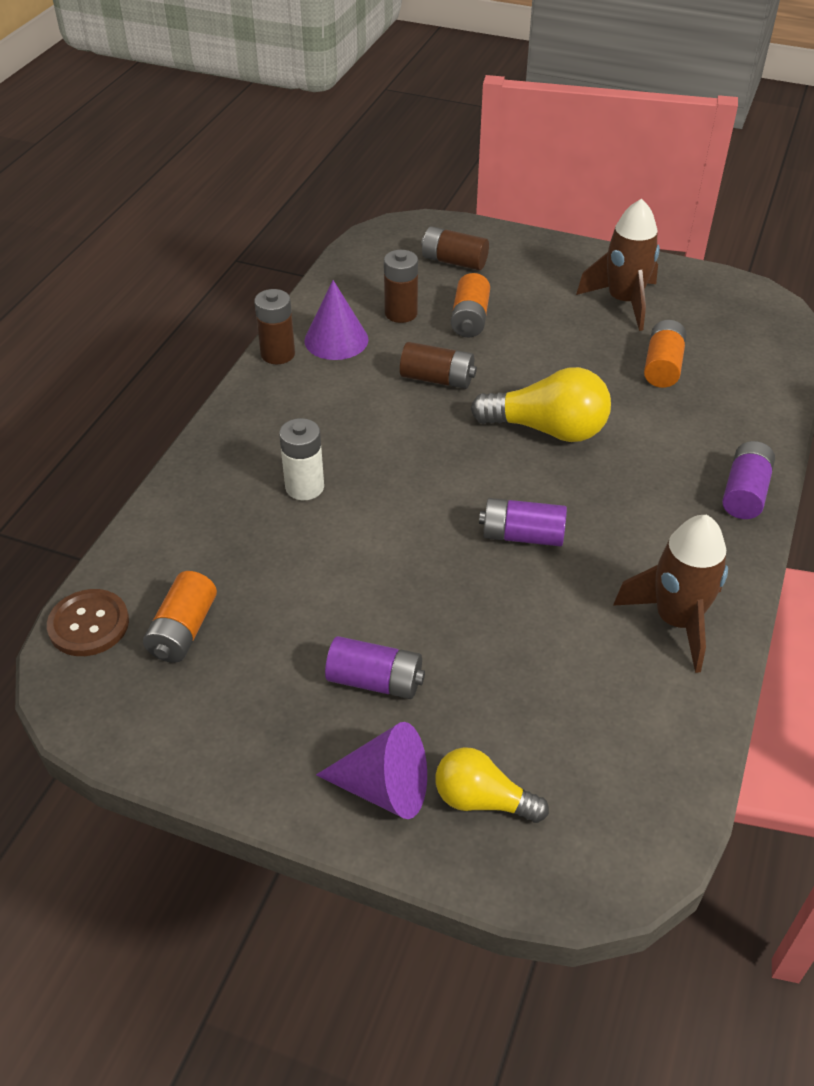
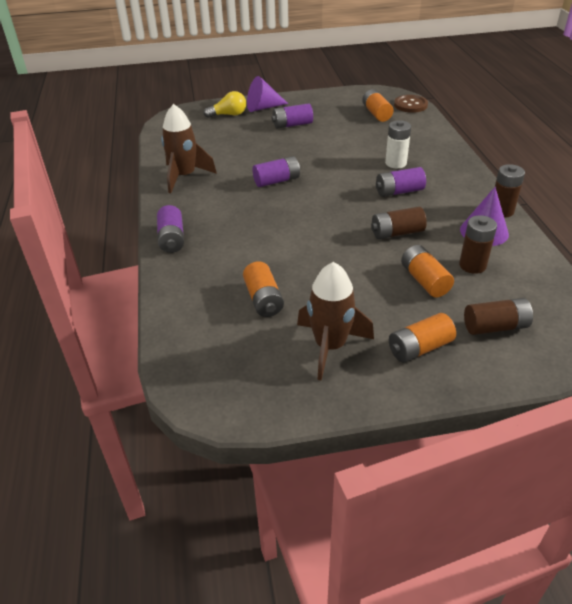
camera: 150 degrees right, 5 degrees down
yellow light bulb [471,367,611,442] -> none
none -> purple battery [376,167,426,197]
none -> orange battery [389,313,456,362]

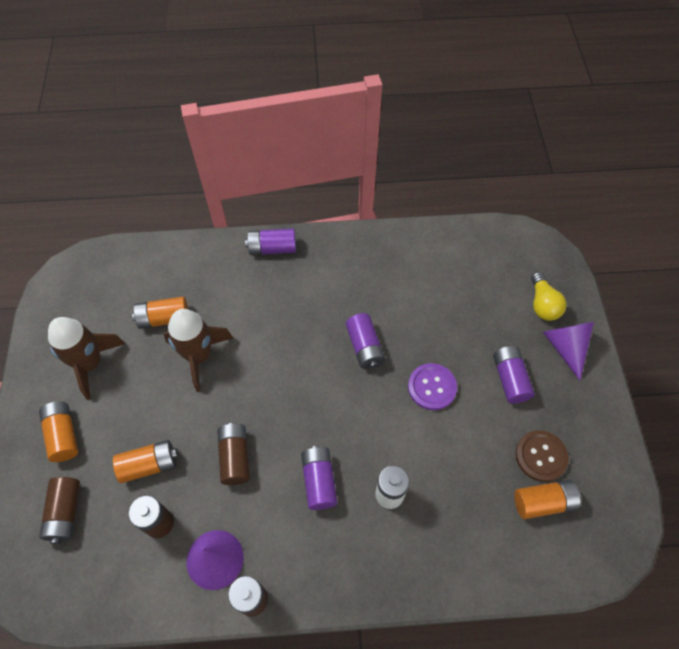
camera: 95 degrees right, 20 degrees up
brown rocket [161,104,217,193] -> brown rocket moved to [164,309,233,392]
brown button [394,95,428,113] -> brown button moved to [516,430,569,482]
none -> purple button [408,363,457,410]

